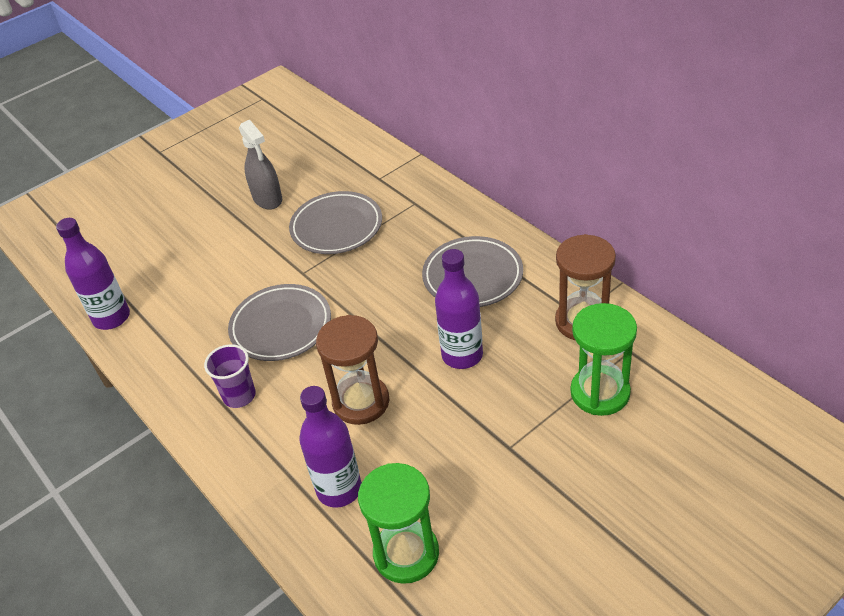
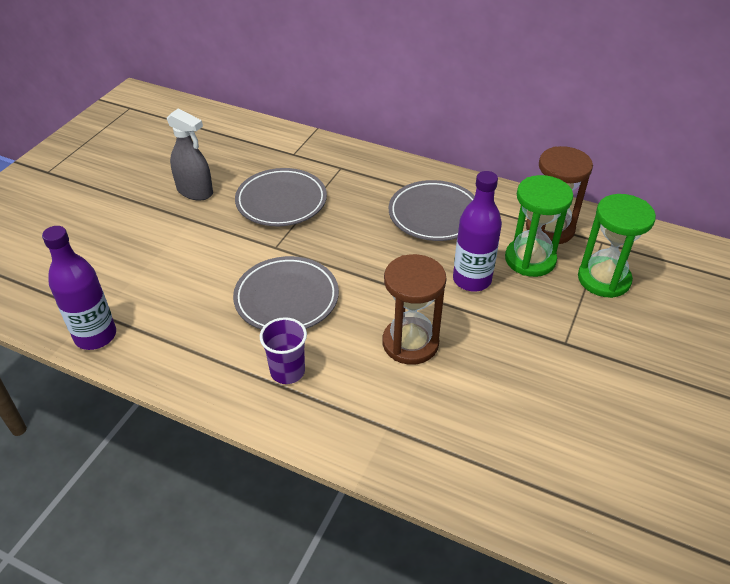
camera: 30 degrees left, 0 degrees up
purple bottle [299,386,362,508] -> none
green hourglass [358,463,439,584] -> green hourglass moved to [505,175,573,277]

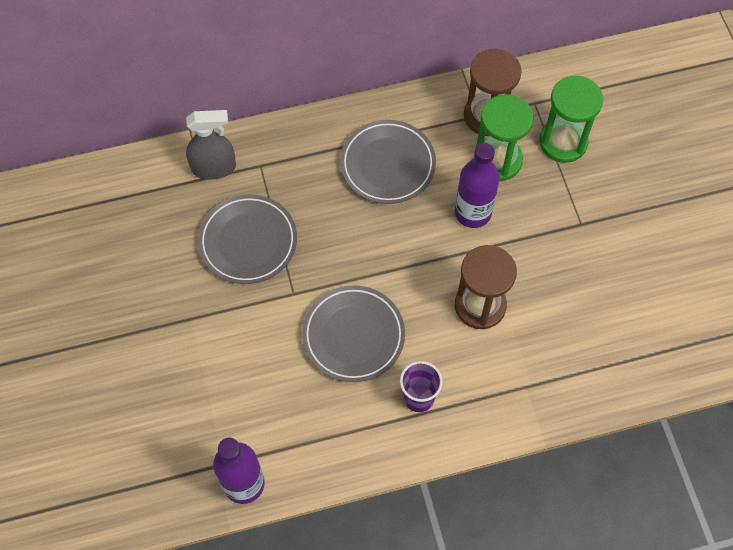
camera: 40 degrees left, 20 degrees up
grey spray bottle [167,109,213,200] -> grey spray bottle moved to [186,110,236,180]

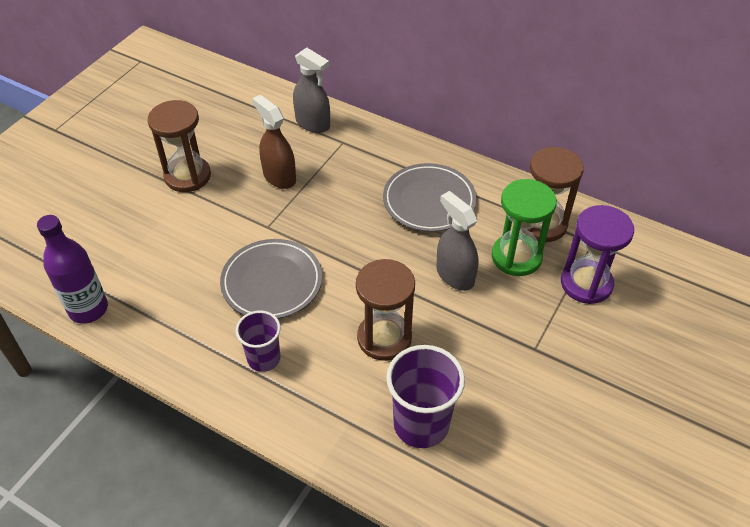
camera: 45 degrees right, 15 degrees down
grey plate [198,194,297,284] -> brown spray bottle [252,95,296,189]
purple bottle [455,142,500,228] -> grey spray bottle [436,191,479,291]
green hourglass [539,76,603,163] -> purple hourglass [561,205,634,304]
none -> brown hourglass [148,100,211,192]
none -> purple cup [386,345,465,448]

